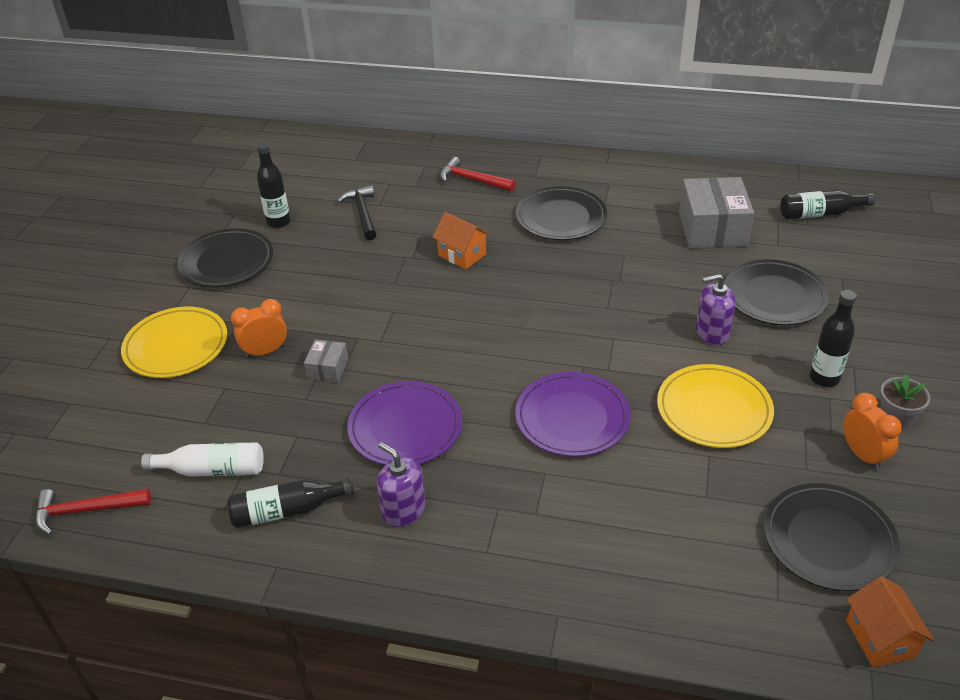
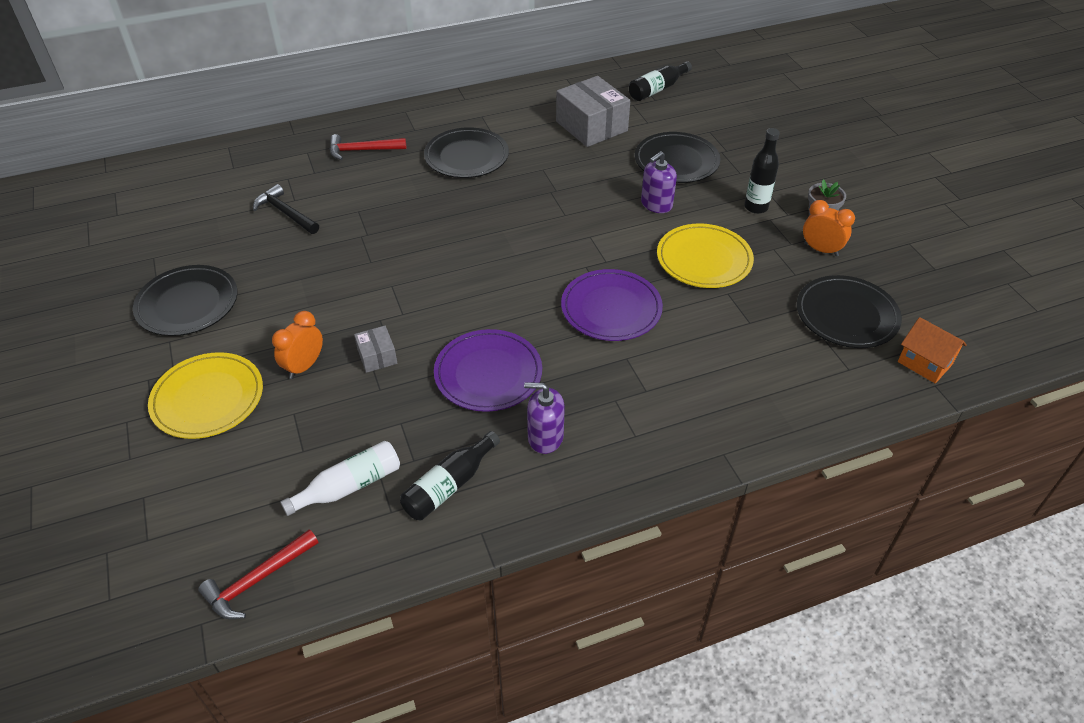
camera: 35 degrees left, 5 degrees up
black bottle [256,142,291,228] -> none
orange house [432,212,490,269] -> none

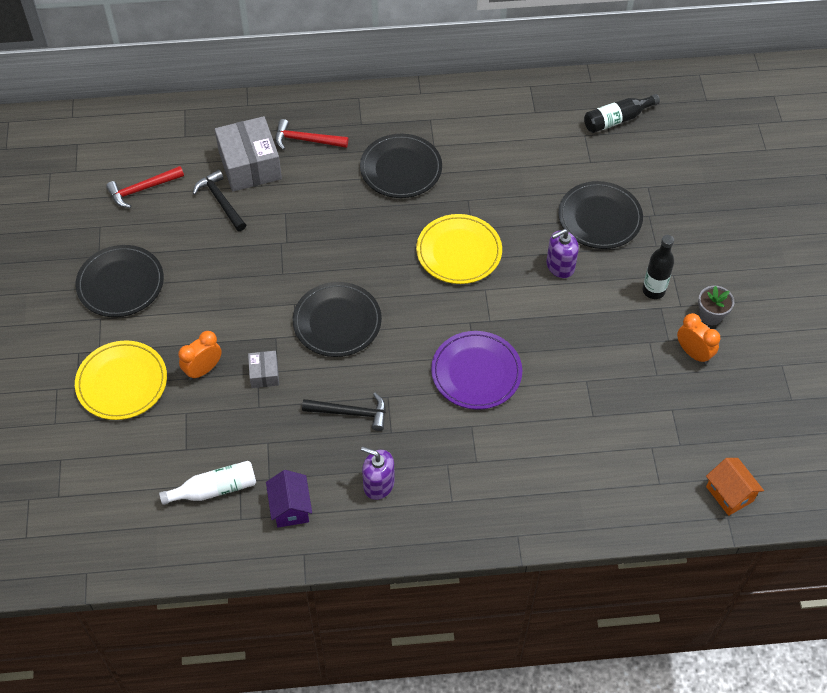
camera: 15 degrees right, 10 degrees up
red hammer [198,529,318,619] -> red hammer moved to [106,166,184,208]
black bottle [400,431,500,520] -> purple house [266,470,312,528]
purple plate [434,329,542,412] -> black hammer [302,393,386,431]
grey box [556,76,631,147] -> grey box moved to [215,116,282,192]
yellow plate [657,223,754,288] -> yellow plate moved to [416,214,502,284]
black plate [797,275,902,348] -> black plate moved to [293,282,382,357]

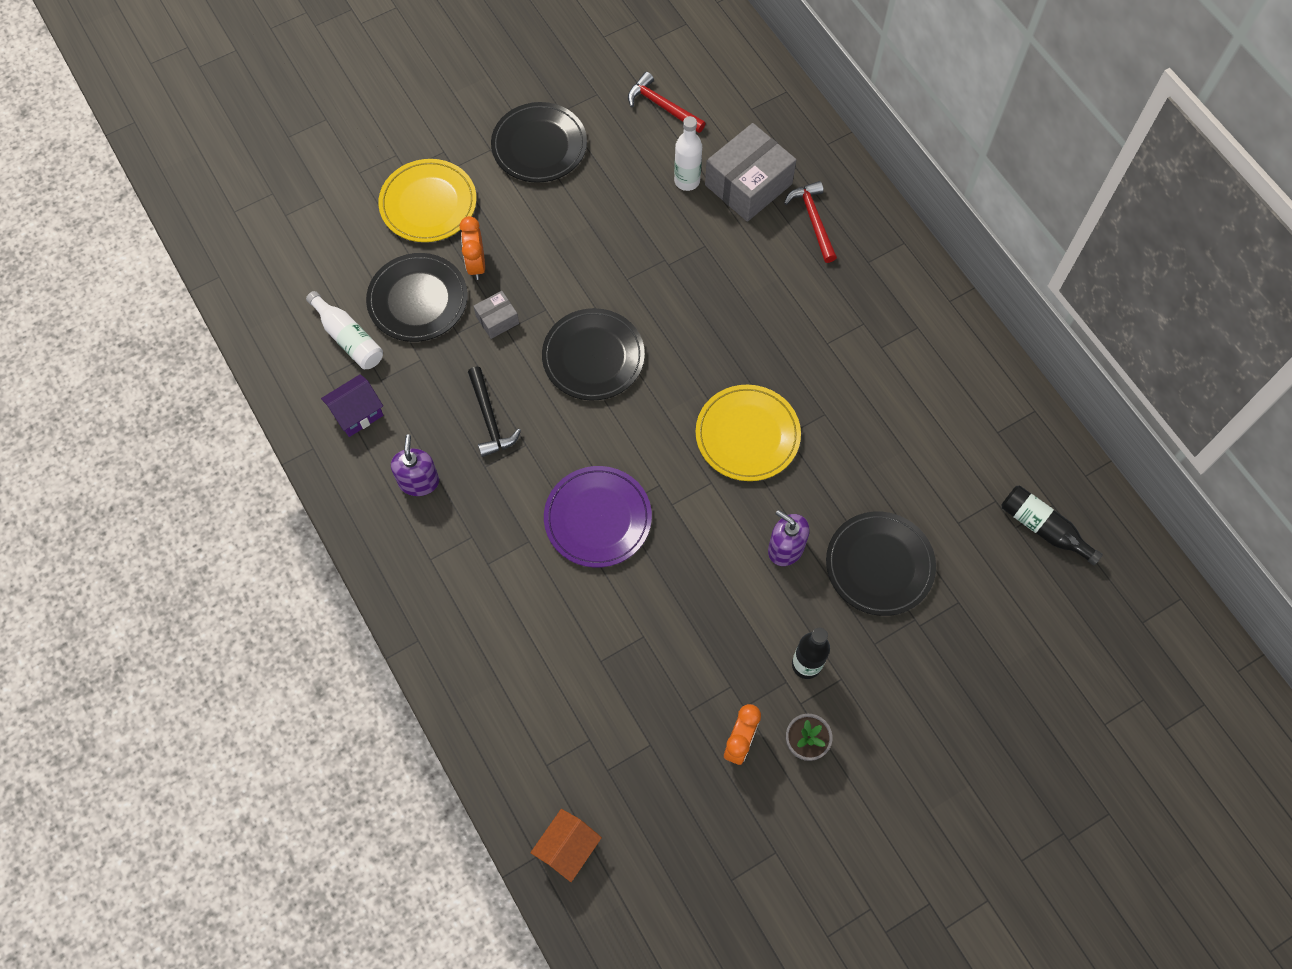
camera: 65 degrees right, 10 degrees up
orange clock [178,331,222,380] -> orange clock turned 120 degrees counterclockwise [460,216,485,280]
black hammer [193,169,246,231] -> white bottle [674,116,702,191]
black plate [360,134,442,198] -> black plate moved to [366,253,468,342]

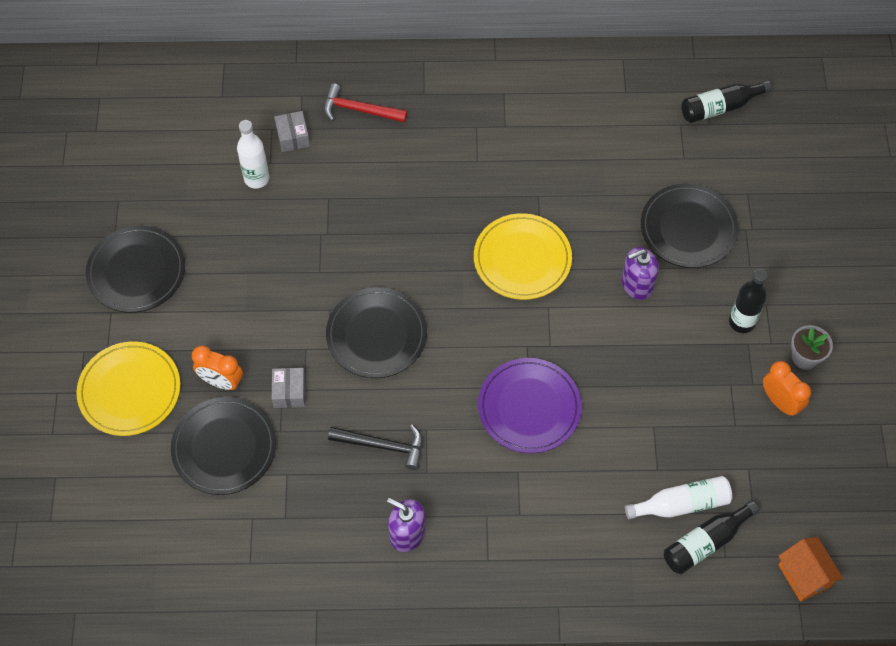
camera: 60 degrees left, 5 degrees down
white bottle [306,291,383,369] -> white bottle moved to [625,476,732,519]
purple house [321,374,384,437] -> none
red hammer [628,72,706,133] -> none
grey box [705,123,796,222] -> grey box [274,111,310,152], size x0.49
none -> black bottle [664,500,759,574]

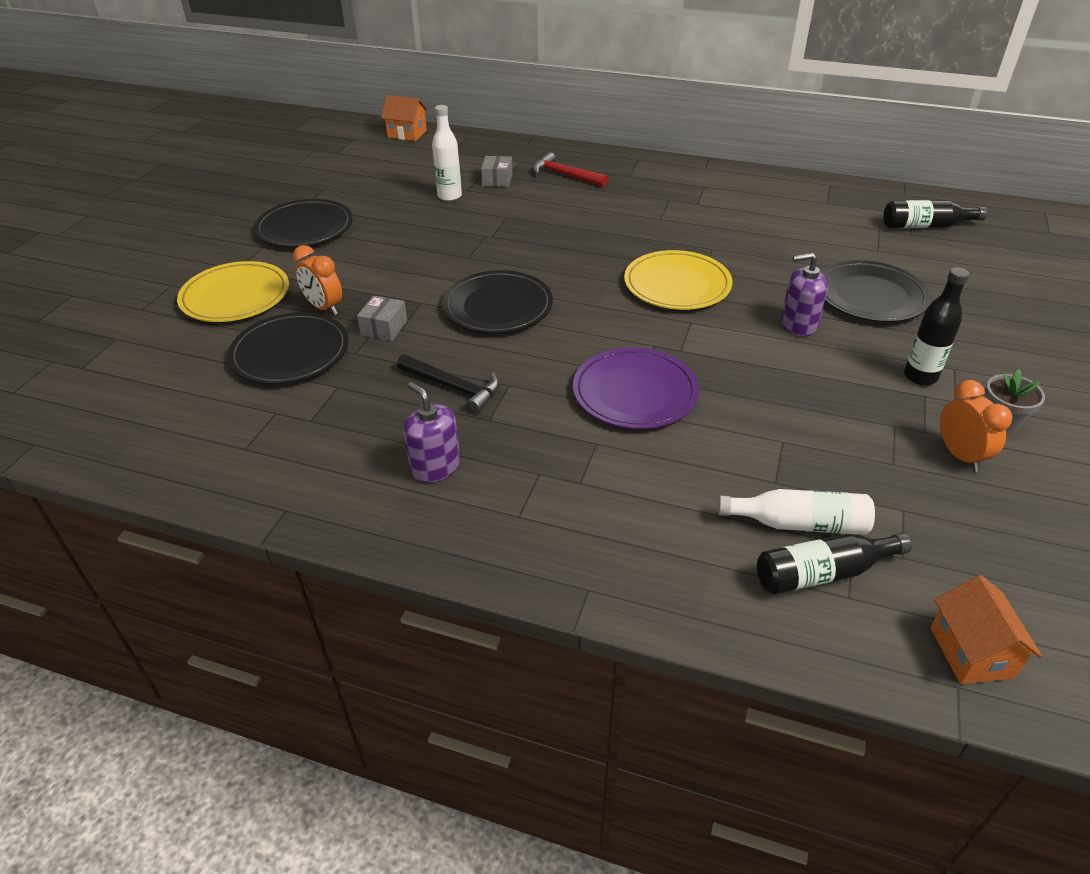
camera: 20 degrees right, 20 degrees down
none -> orange house [381,95,428,141]

